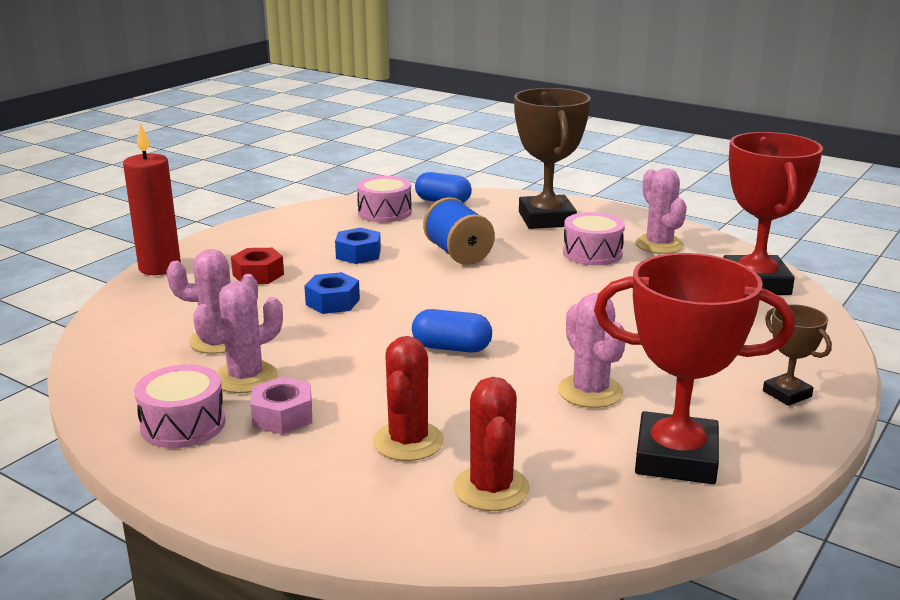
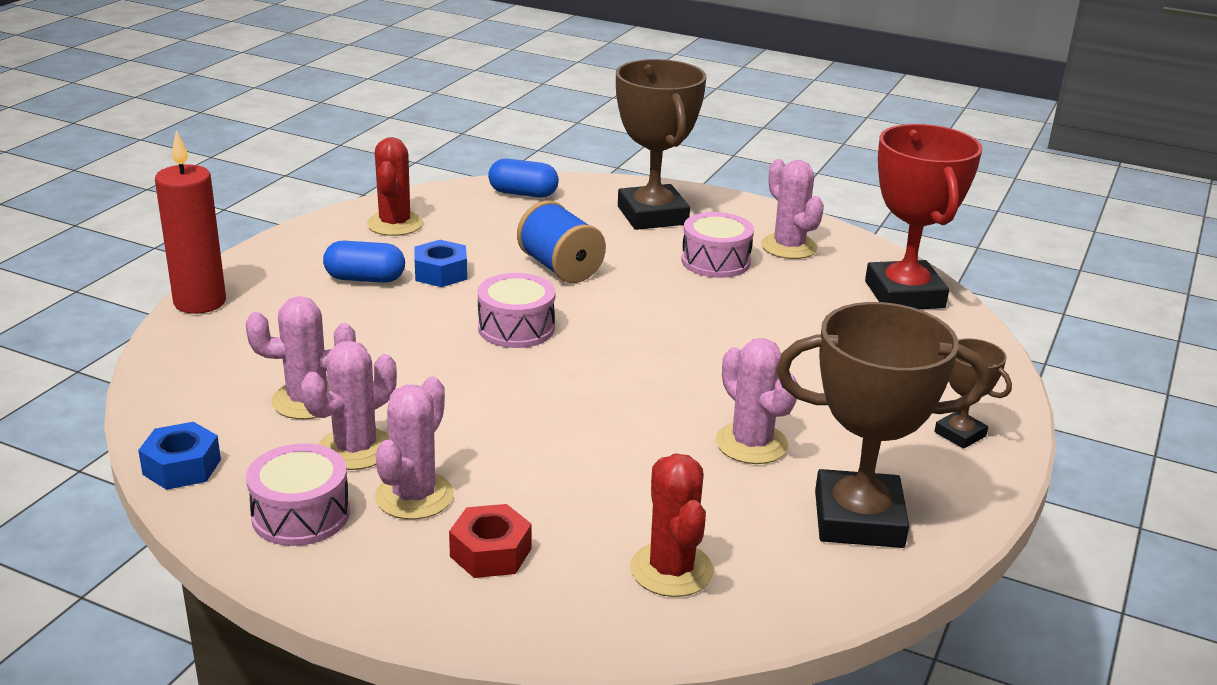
camera: 10 degrees left, 5 degrees up
red nut [231,248,284,284] -> red nut moved to [449,504,532,578]
pink nut [250,377,312,435] -> pink cactus [375,377,454,519]
blue nut [304,272,360,314] -> blue nut moved to [138,422,221,490]
pink drum [357,176,412,222] -> pink drum moved to [478,273,556,348]
red cactus [373,336,444,461] -> red cactus moved to [367,137,423,236]
blue capsule [412,309,492,353] -> blue capsule moved to [323,241,405,283]
red trophy [594,253,795,484] -> brown trophy [776,302,990,548]

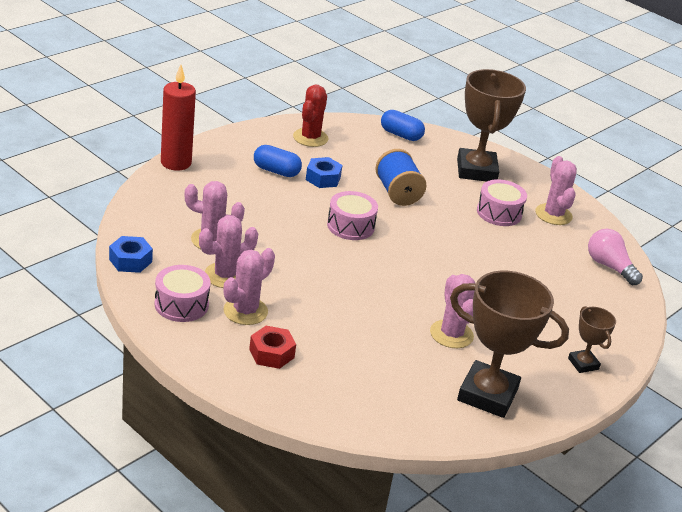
camera: 15 degrees right, 5 degrees up
red cactus [630,454,714,597] -> none
red trophy [865,124,982,309] -> pink light bulb [588,229,643,285]

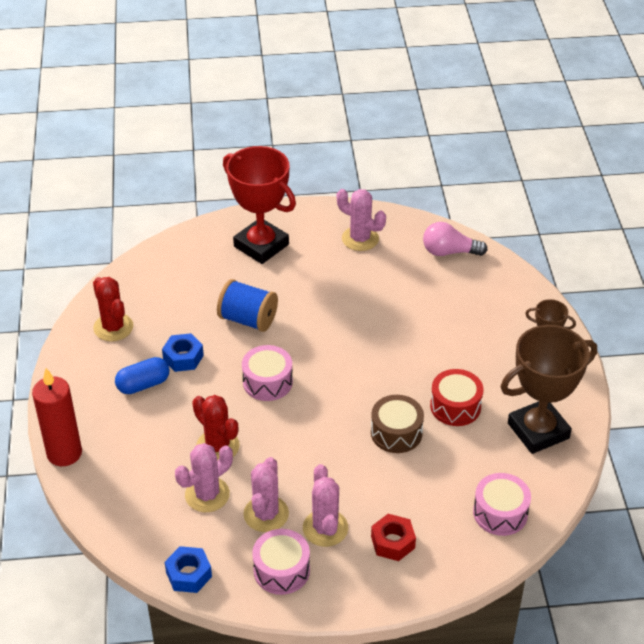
camera: 45 degrees left, 10 degrees up
blue capsule [381,110,425,141] -> none
pink cactus [430,274,475,348] -> red drum [430,369,483,426]
brown trophy [457,69,526,182] -> red trophy [223,146,296,264]
pink drum [477,179,527,226] -> pink drum moved to [473,473,531,536]
none -> red cactus [192,395,240,461]
none -> brown drum [371,395,424,453]

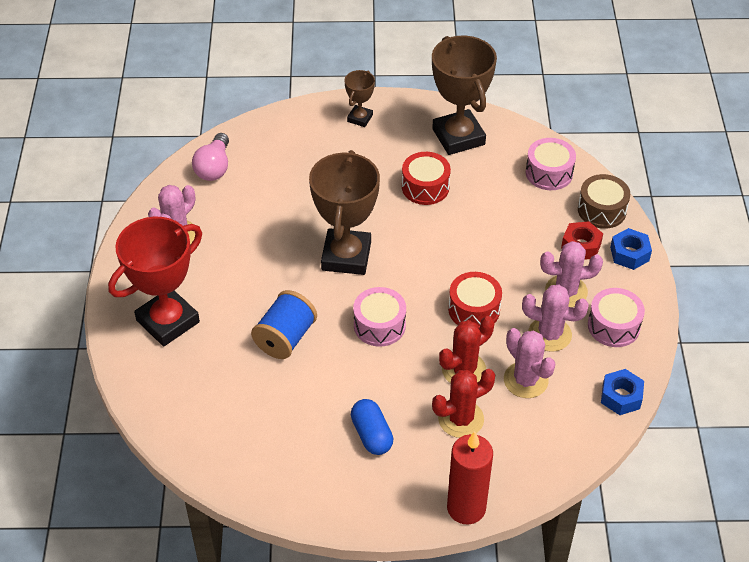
camera: 85 degrees left, 5 degrees up
red cactus [93,277,133,342] -> red cactus moved to [432,369,496,438]
blue nut [162,333,204,372] -> blue nut moved to [610,228,652,270]
brown drum [371,395,424,453] -> brown drum moved to [578,174,630,229]
none -> brown trophy [309,150,380,275]
none -> red drum [448,272,502,328]

